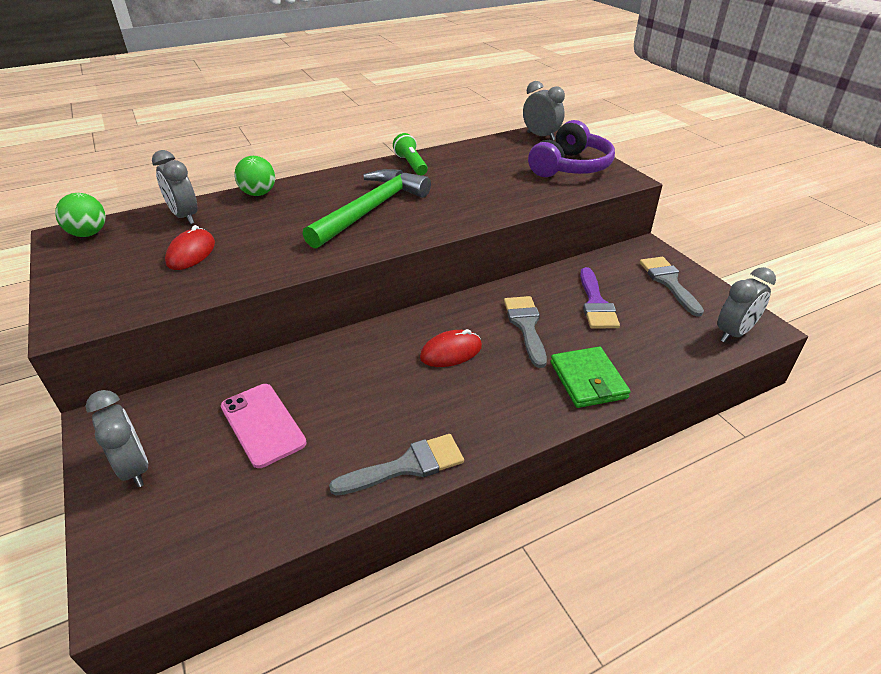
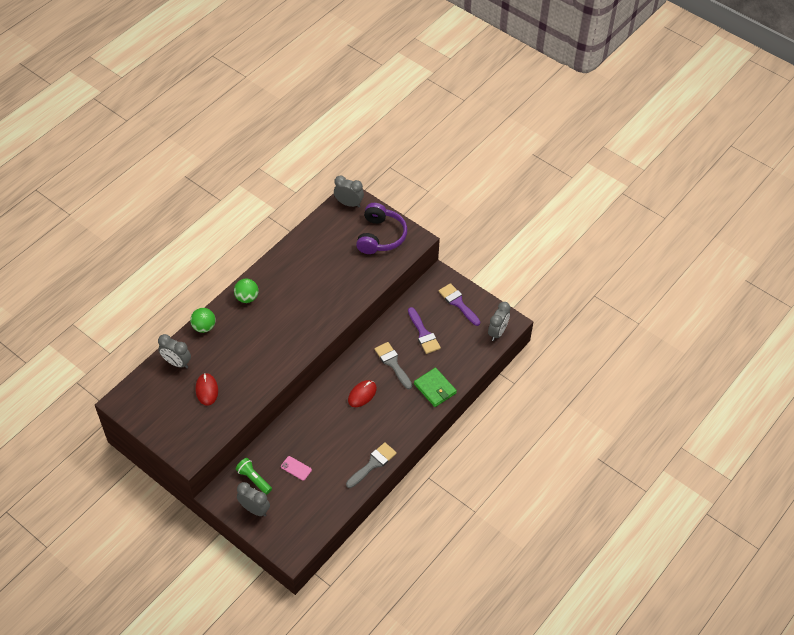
camera: 25 degrees left, 15 degrees up
green ball [55,193,106,237] -> green ball moved to [234,279,258,303]
pink phone [221,384,307,468] -> pink phone [281,456,312,481], size x0.58
green hammer [303,169,431,249] -> none
green flashlight [393,133,428,175] -> green flashlight moved to [236,458,272,495]
grey brush [640,257,704,317] -> purple brush [439,283,480,326]

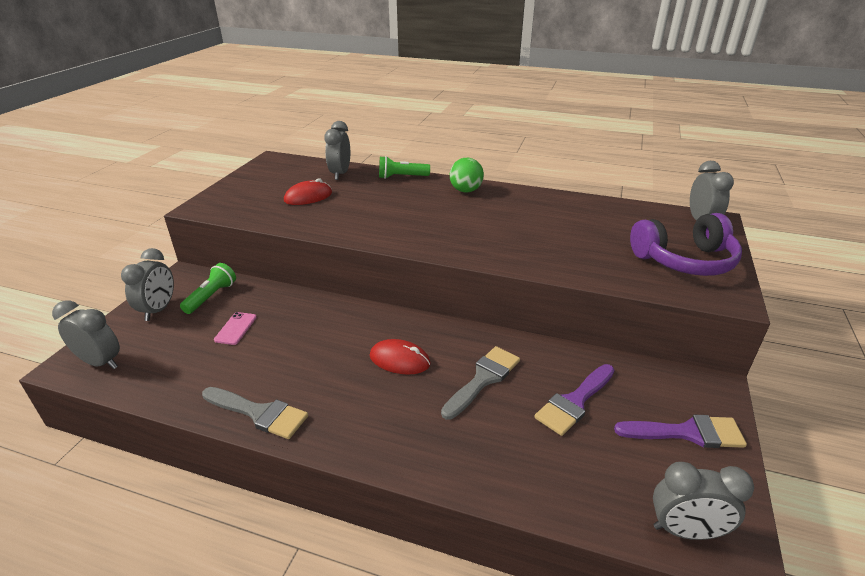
camera: 70 degrees right, 20 degrees down
green ball [190,308,216,333] -> green flashlight [379,156,430,179]
green wallet [414,368,457,407] -> none
purple brush [439,283,480,326] -> purple brush turned 60 degrees clockwise [614,415,747,448]
none -> grey clock [52,300,120,369]

